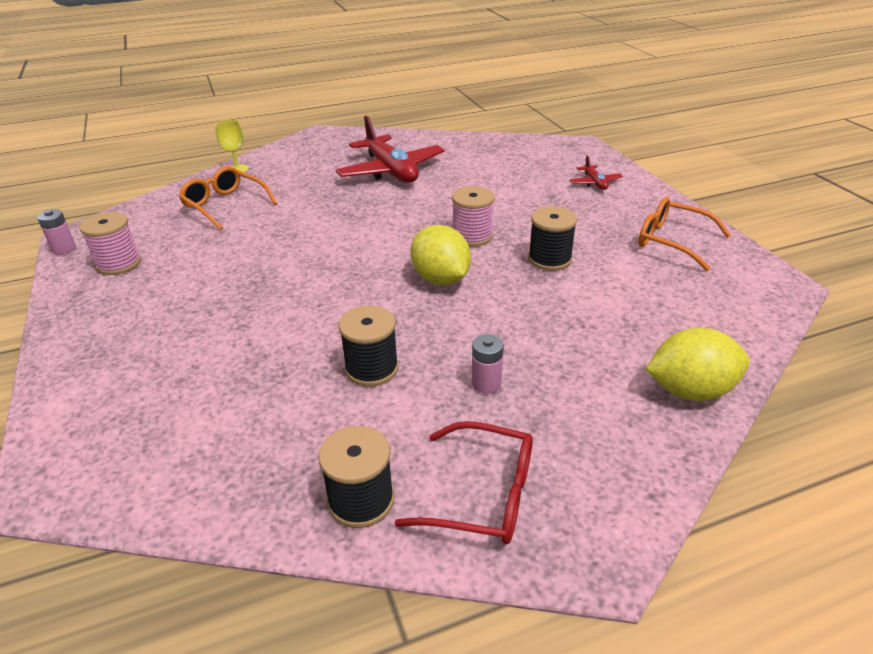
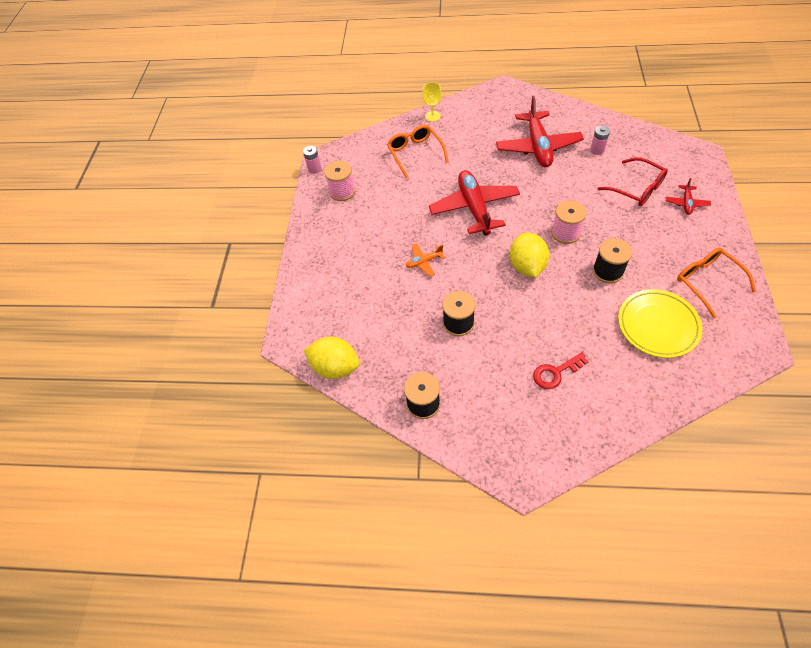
camera: 30 degrees right, 20 degrees up
red glasses [394,421,533,544] -> red glasses moved to [598,157,668,206]
pink battery [472,334,504,394] -> pink battery moved to [590,126,610,155]
yellow lemon [646,328,750,401] -> yellow lemon moved to [304,337,360,379]
none -> orange plane [406,243,445,276]
none -> red plane [429,170,520,236]
none -> red key [533,352,589,389]
none -> yellow plate [618,289,702,358]

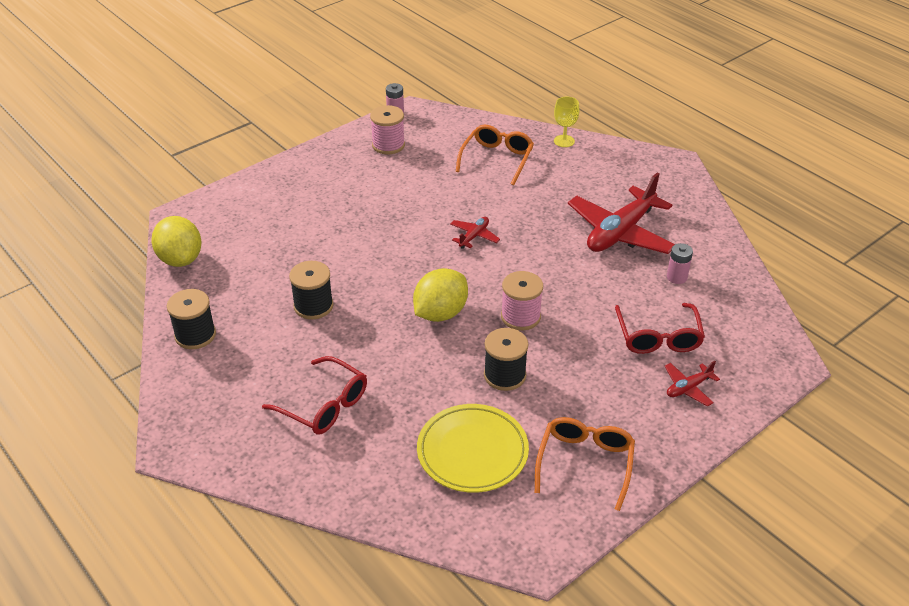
camera: 40 degrees right, 15 degrees down
orange plane [406,243,445,276] -> none
red plane [429,170,520,236] -> red plane [450,217,500,249], size x0.45
red key [533,352,589,389] -> red glasses [262,356,367,435]

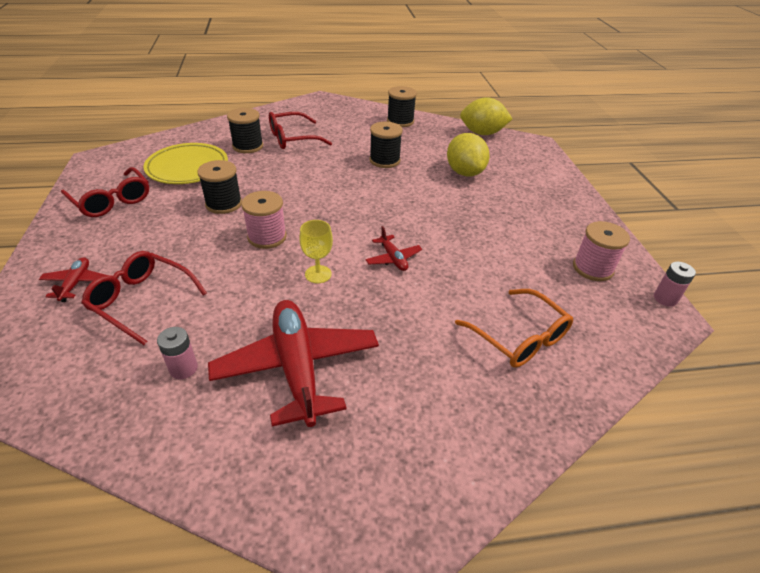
camera: 120 degrees right, 0 degrees up
yellow lemon [413,268,468,322] -> yellow lemon moved to [447,133,490,176]
orange glasses [535,417,635,511] -> red glasses [61,167,149,217]
yellow goblet [554,97,579,147] -> yellow goblet moved to [299,220,333,283]
none -> black spool [227,108,263,153]

